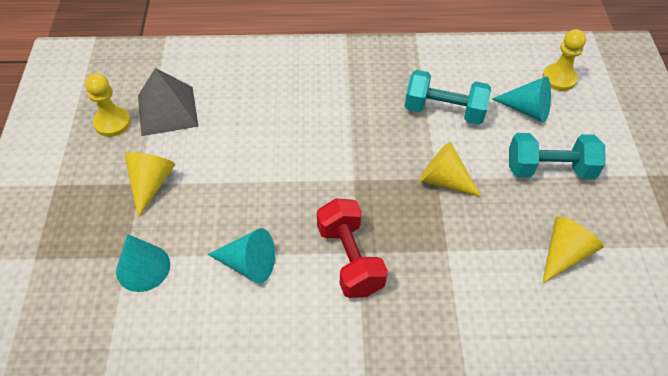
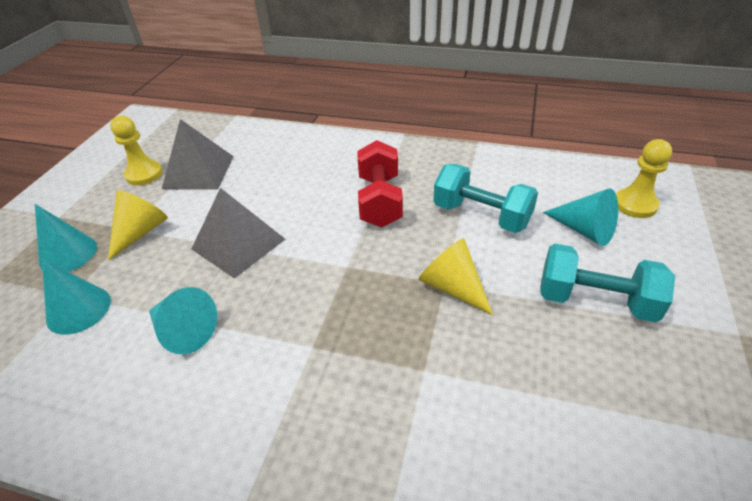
camera: 20 degrees right, 10 degrees down
red dumbbell [317,198,388,298] -> red dumbbell moved to [357,140,403,227]
yellow cone [542,216,604,284] -> none
none -> turquoise cone [35,204,97,272]
none -> grey pyramid [191,188,285,278]

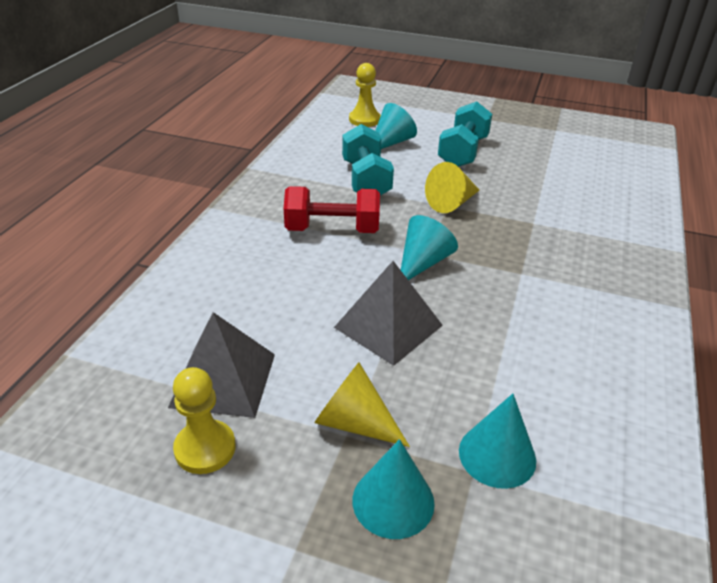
camera: 90 degrees left, 5 degrees down
turquoise cone [149,287,217,355] -> turquoise cone moved to [401,215,458,280]
turquoise dumbbell [433,164,538,233] -> turquoise dumbbell turned 45 degrees counterclockwise [342,124,394,195]

